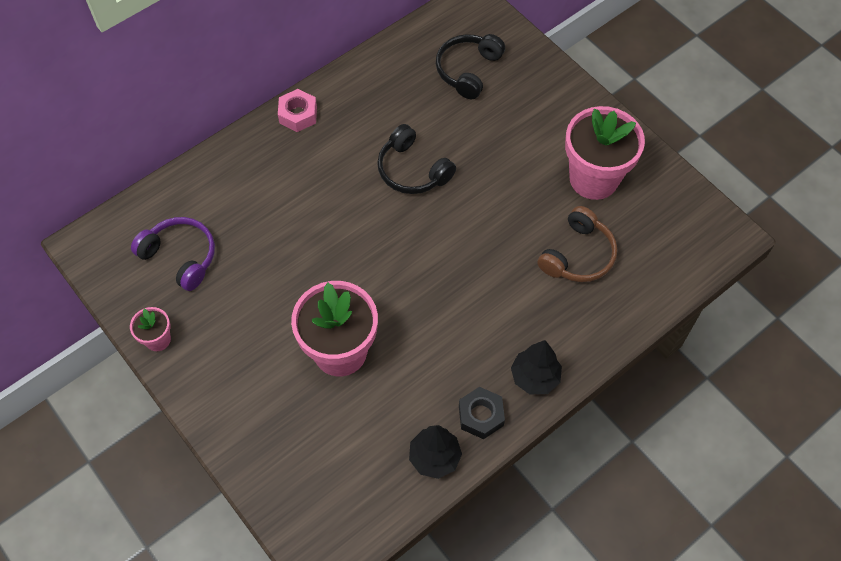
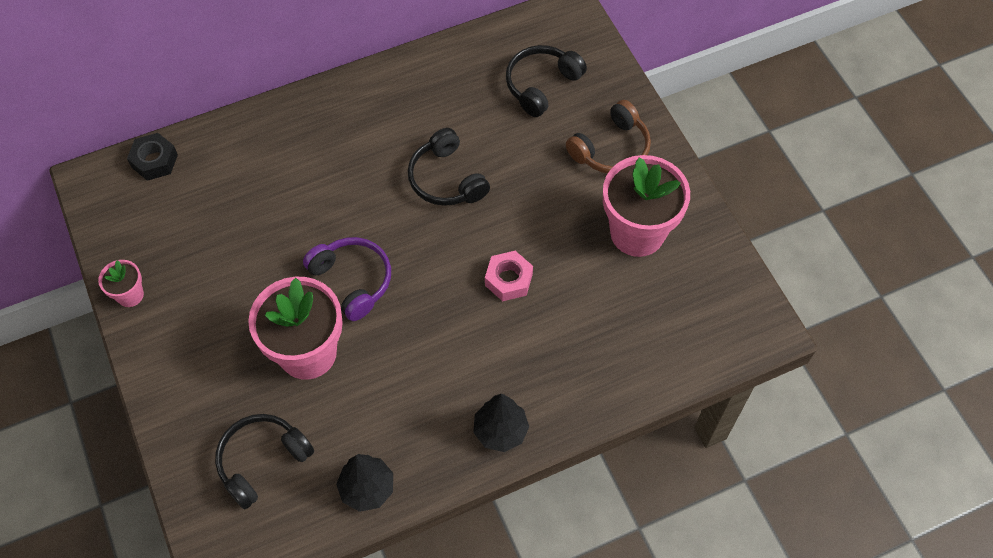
camera: 15 degrees right, 0 degrees up
purple headphones [131,217,215,291] -> purple headphones moved to [303,237,391,321]
pink nut [278,89,317,132] -> pink nut moved to [485,251,533,301]
black nut [459,387,505,439] -> black nut moved to [127,133,178,181]
brown headphones [537,206,618,282] -> brown headphones moved to [566,100,651,174]
none -> black headphones [215,414,314,509]

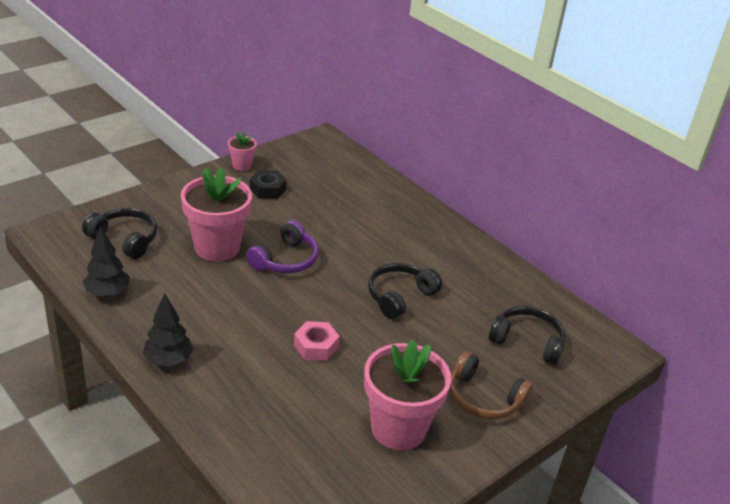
camera: 70 degrees right, 25 degrees down
black nut [127,133,178,181] -> black nut moved to [250,170,287,199]

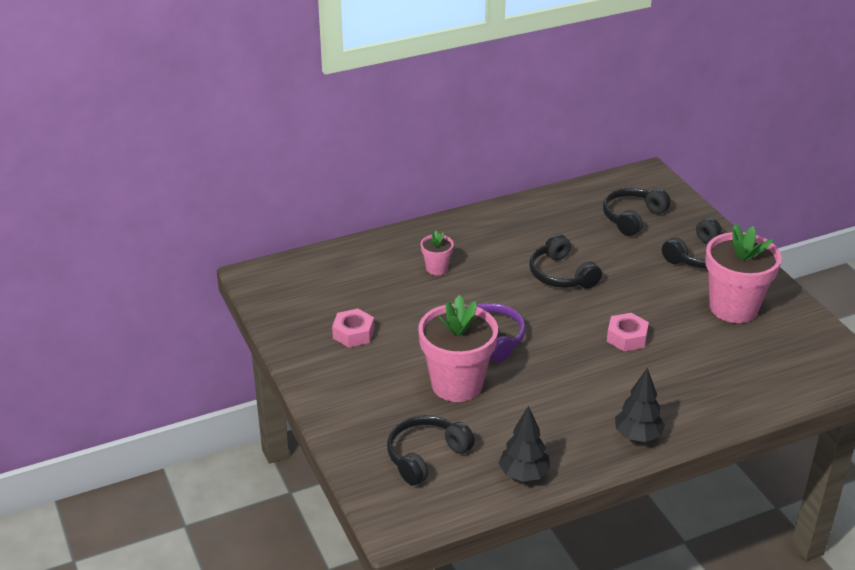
camera: 70 degrees left, 0 degrees up
pink flower pot [228,132,257,171] -> pink flower pot moved to [421,230,454,275]
black nut [250,170,287,199] -> pink nut [332,309,374,347]
brown headphones [449,351,533,419] -> black headphones [662,218,725,268]

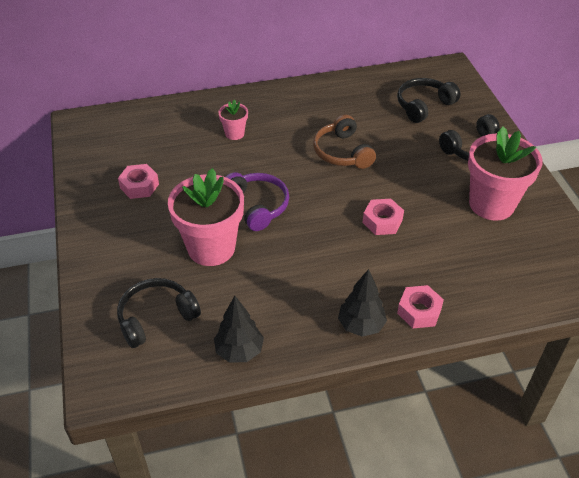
camera: 10 degrees right, 10 degrees up
black headphones [529,234,602,289] -> brown headphones [313,115,376,169]
none -> pink nut [397,285,444,328]

